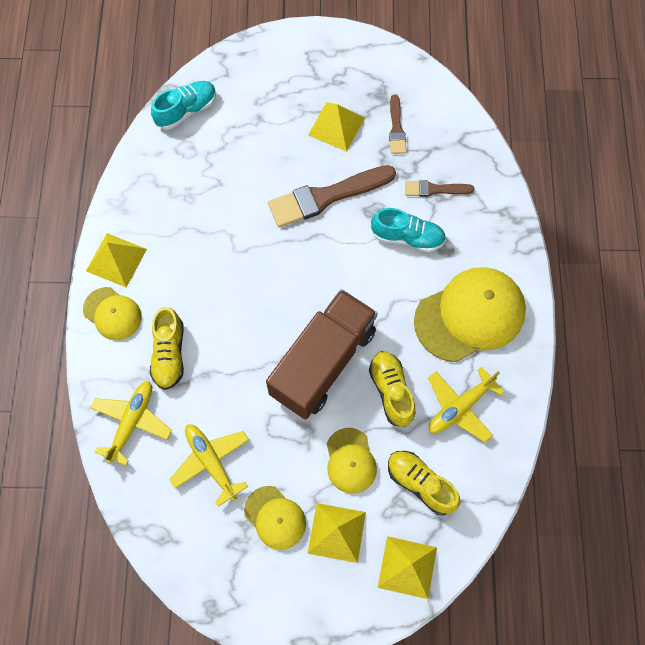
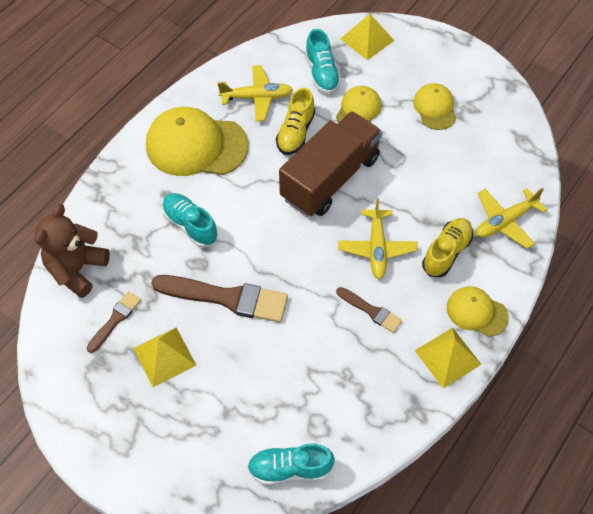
camera: 145 degrees left, 10 degrees down
yellow cap [83,287,142,340] -> yellow cap turned 45 degrees counterclockwise [447,286,509,337]
yellow plane [169,424,249,507] -> yellow plane moved to [338,198,418,279]
brown truck [266,289,378,419] -> brown truck turned 150 degrees clockwise [279,111,382,217]
yellow pyramid [307,503,366,563] -> none
yellow shoe [388,451,460,515] -> turquoise shoe [305,29,341,94]
brown brush [405,180,475,197] -> brown brush moved to [336,287,402,333]
none -> brown teddy bear [35,204,110,298]

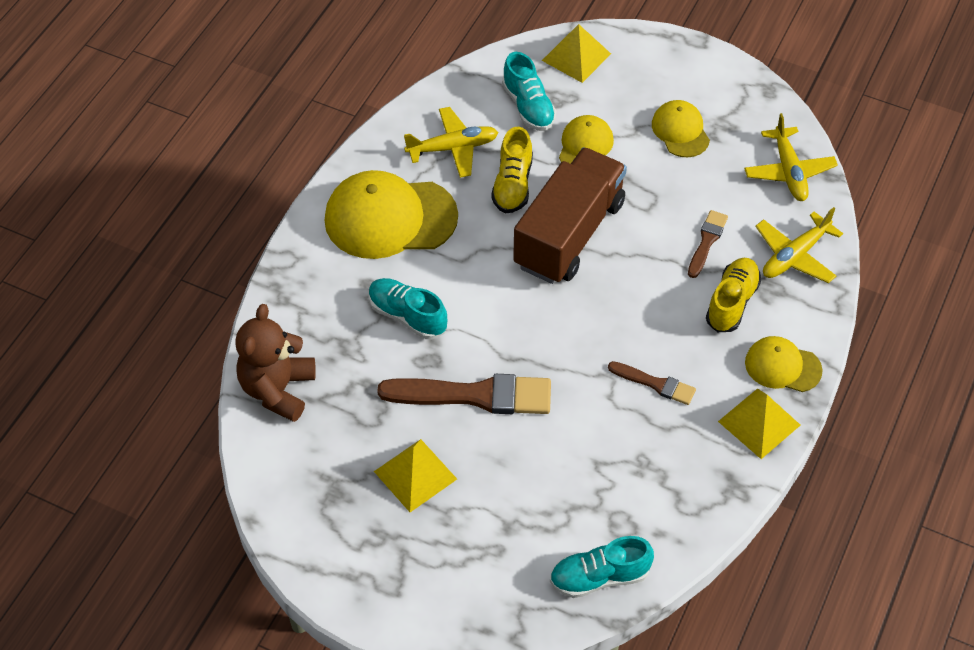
camera: 10 degrees left, 5 degrees down
brown brush [87,291,141,353] -> brown brush moved to [688,210,728,278]
yellow plane [338,198,418,279] -> yellow plane moved to [744,113,838,201]

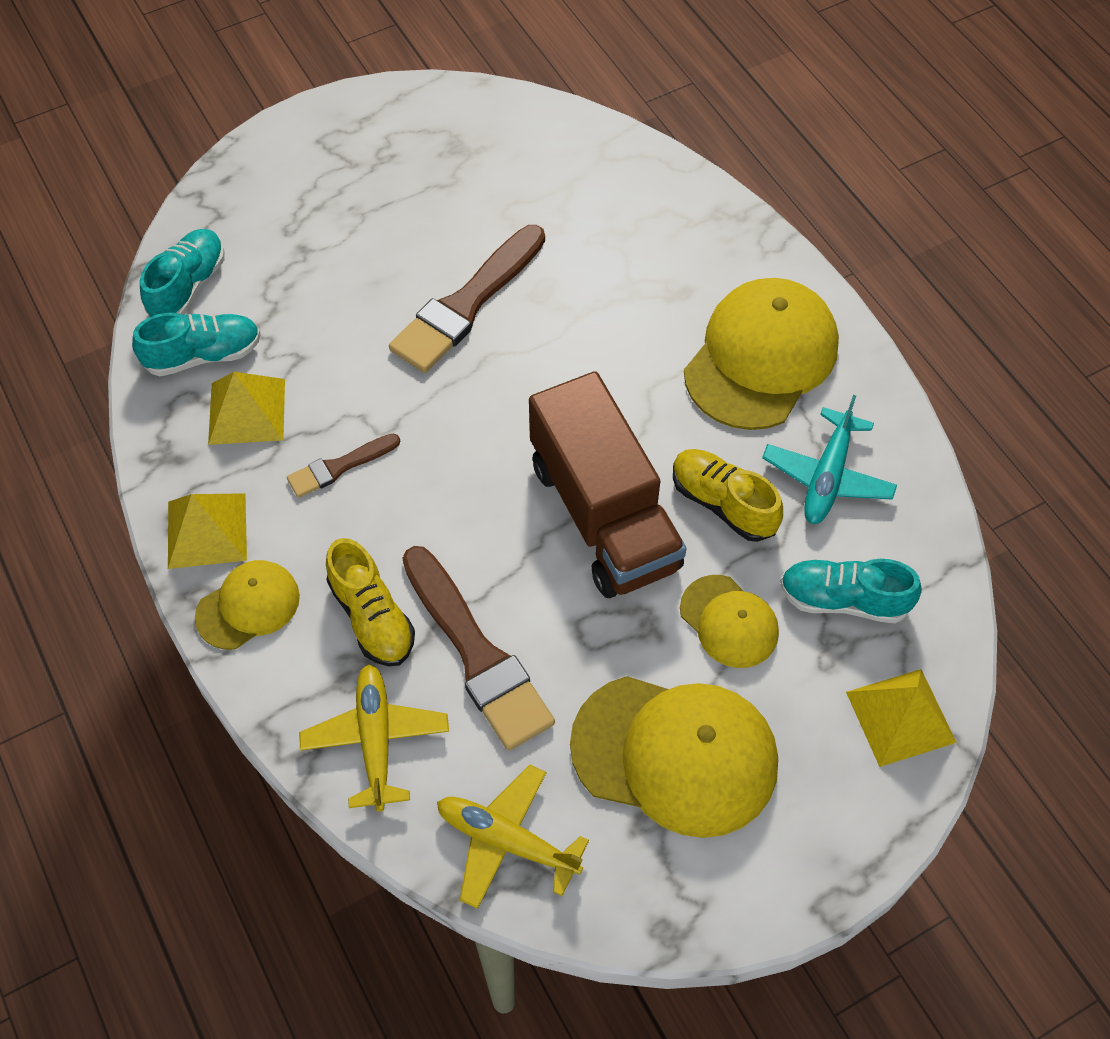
camera: 125 degrees right, 5 degrees up
brown teddy bear [235,304,316,422] -> none
turquoise shoe [369,278,447,339] -> turquoise shoe moved to [132,313,261,376]
yellow pyramid [374,439,457,512] -> yellow pyramid moved to [208,372,285,445]
yellow plane [404,107,499,178] -> turquoise plane [762,395,897,524]
yellow cap [652,100,710,157] -> yellow cap [570,676,778,838], size x1.84
brown brush [688,210,728,278] -> brown brush [402,546,555,751], size x1.90

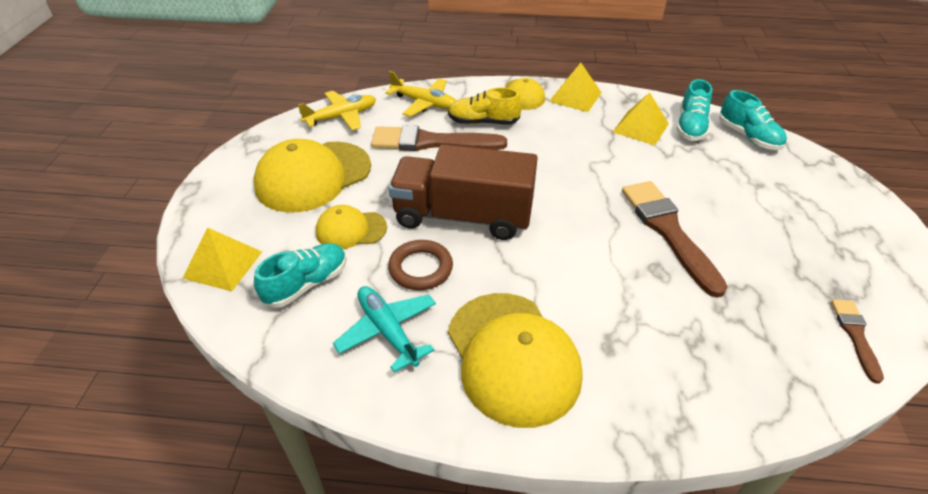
camera: 125 degrees right, 15 degrees down
brown brush [287,433,400,498] -> brown brush moved to [831,300,884,384]
yellow shoe [673,449,783,542] -> brown ring [388,240,453,290]

